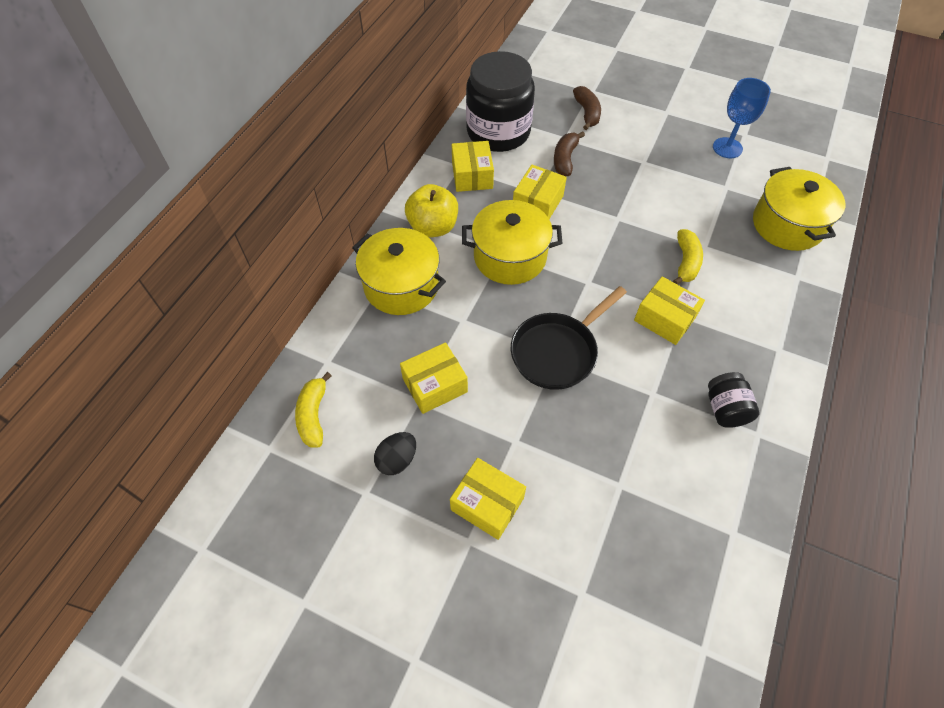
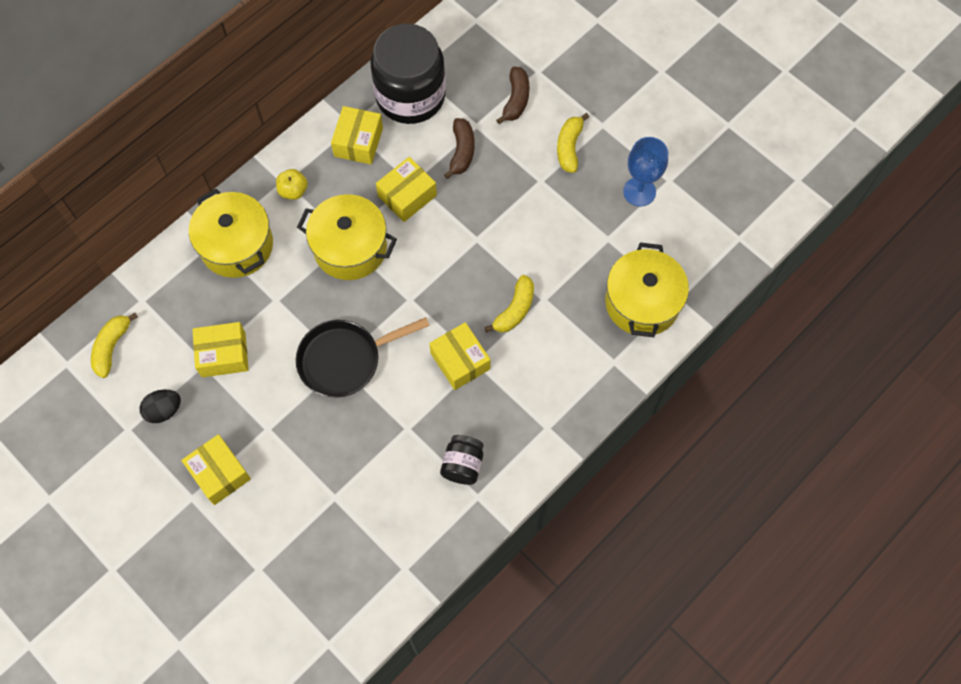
camera: 20 degrees right, 10 degrees up
yellow apple [405,184,458,237] -> yellow apple [276,169,308,200], size x0.58
brown banana [554,131,585,176] -> brown banana turned 150 degrees clockwise [444,118,474,179]
none -> yellow banana [557,113,589,173]

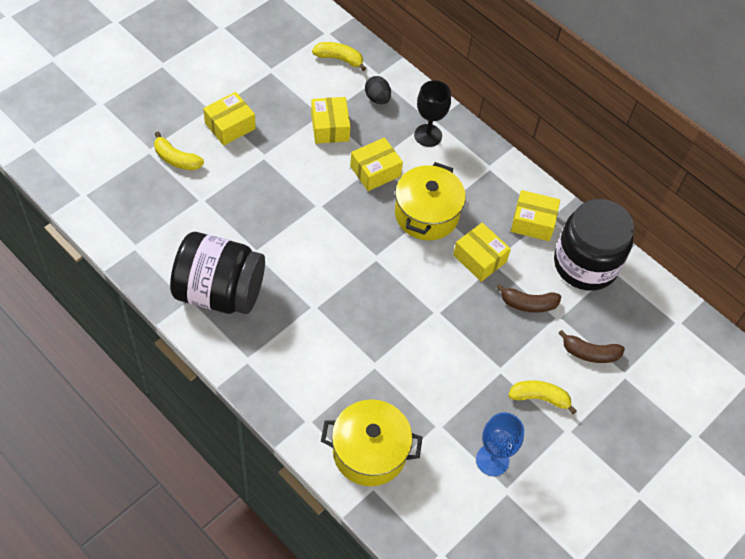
camera: 85 degrees right, 10 degrees down
black egg [140,390,181,423] -> black egg moved to [365,76,391,104]
yellow pot [189,189,273,278] -> black goblet [414,80,451,147]
yellow apple [276,169,308,200] -> none
black pan [296,317,430,397] -> none
yellow box [429,322,491,390] -> yellow box moved to [350,137,403,191]
black jar [440,435,484,485] -> black jar [170,232,265,314], size x2.15
yellow banana [485,275,534,333] -> yellow banana moved to [154,131,204,170]

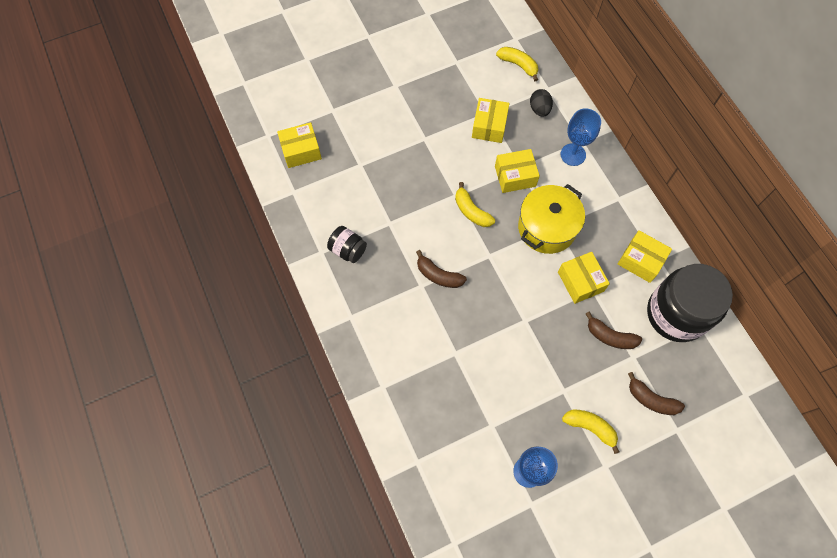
camera: 25 degrees right, 10 degrees up
yellow banana [154,131,204,170] -> yellow banana moved to [455,182,495,227]
black jar [170,232,265,314] -> black jar [327,226,367,263], size x0.46
yellow box [203,92,256,146] -> yellow box moved to [277,122,322,168]
yellow pot [321,399,423,486] -> none
black goblet [414,80,451,147] -> blue goblet [560,108,601,166]
none -> brown banana [416,250,467,288]

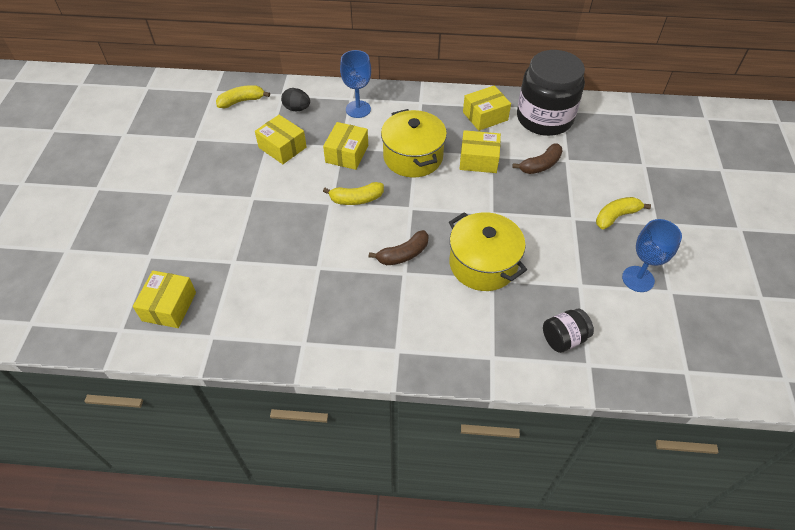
camera: 60 degrees left, 15 degrees down
black jar [327,226,367,263] -> black jar moved to [543,309,594,353]
brown banana [628,372,685,415] -> none
none -> yellow pot [449,212,527,291]

